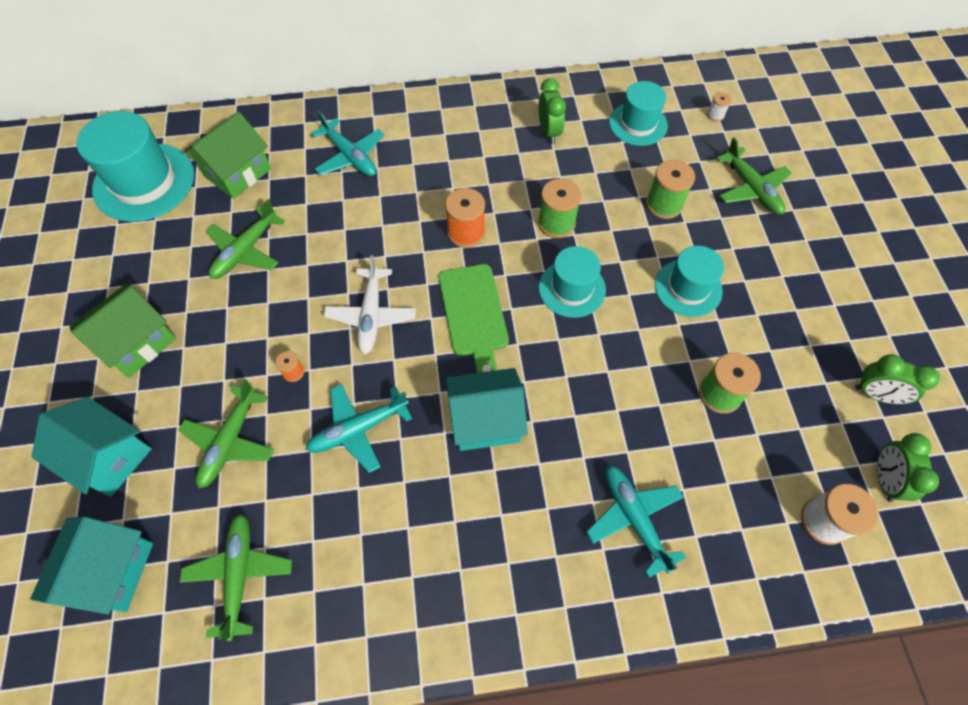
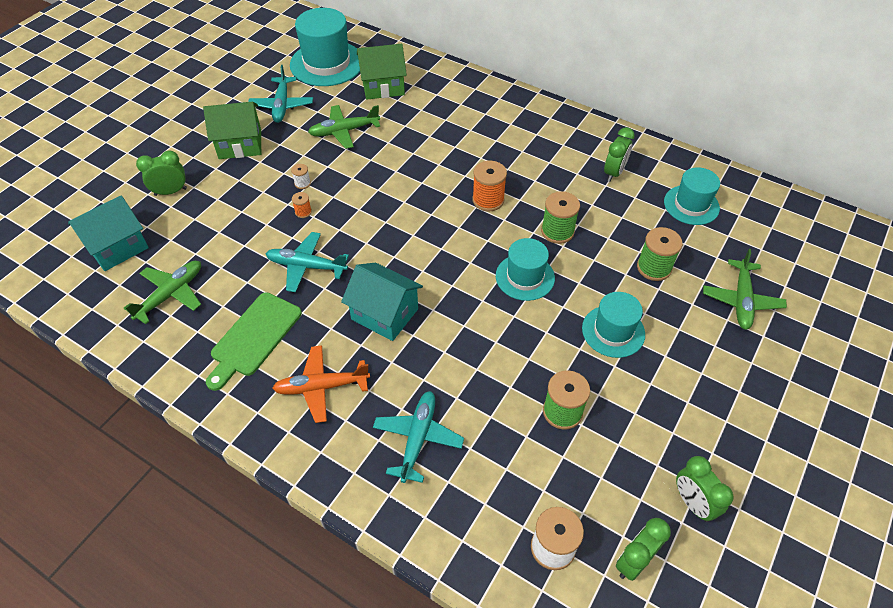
camera: 40 degrees right, 10 degrees down
turquoise house [31,397,152,497] -> green clock [136,150,187,196]
green plane [178,379,274,489] -> none
turquoise plane [311,111,384,177] -> turquoise plane moved to [248,65,313,123]
white plane [324,255,416,354] -> none
green cutting board [439,264,509,373] -> green cutting board moved to [206,292,302,391]
white spool [707,92,731,122] -> white spool moved to [291,164,311,189]
none -> orange plane [272,345,370,423]

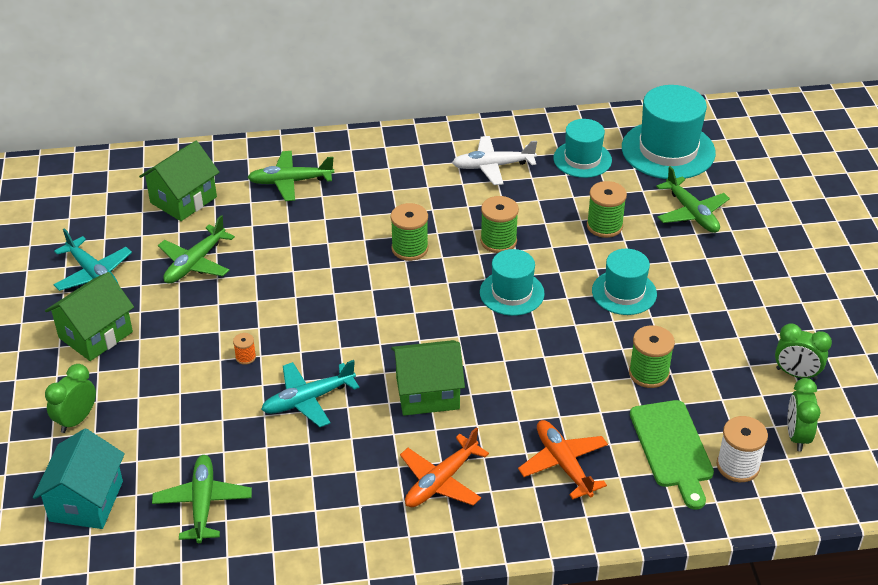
camera: 40 degrees left, 10 degrees down
green cutting board [206,292,302,391] -> green cutting board moved to [630,400,714,509]
turquoise hat [290,8,360,86] -> turquoise hat moved to [622,85,716,179]
white spool [291,164,311,189] -> none
turquoise house [341,263,423,341] -> green house [391,340,465,416]
turquoise plane [373,391,464,483] -> orange plane [518,420,608,499]
orange spool [472,161,507,211] -> green spool [391,203,428,261]
green clock [604,127,635,182] -> white plane [452,136,537,185]
none -> green plane [247,151,334,201]

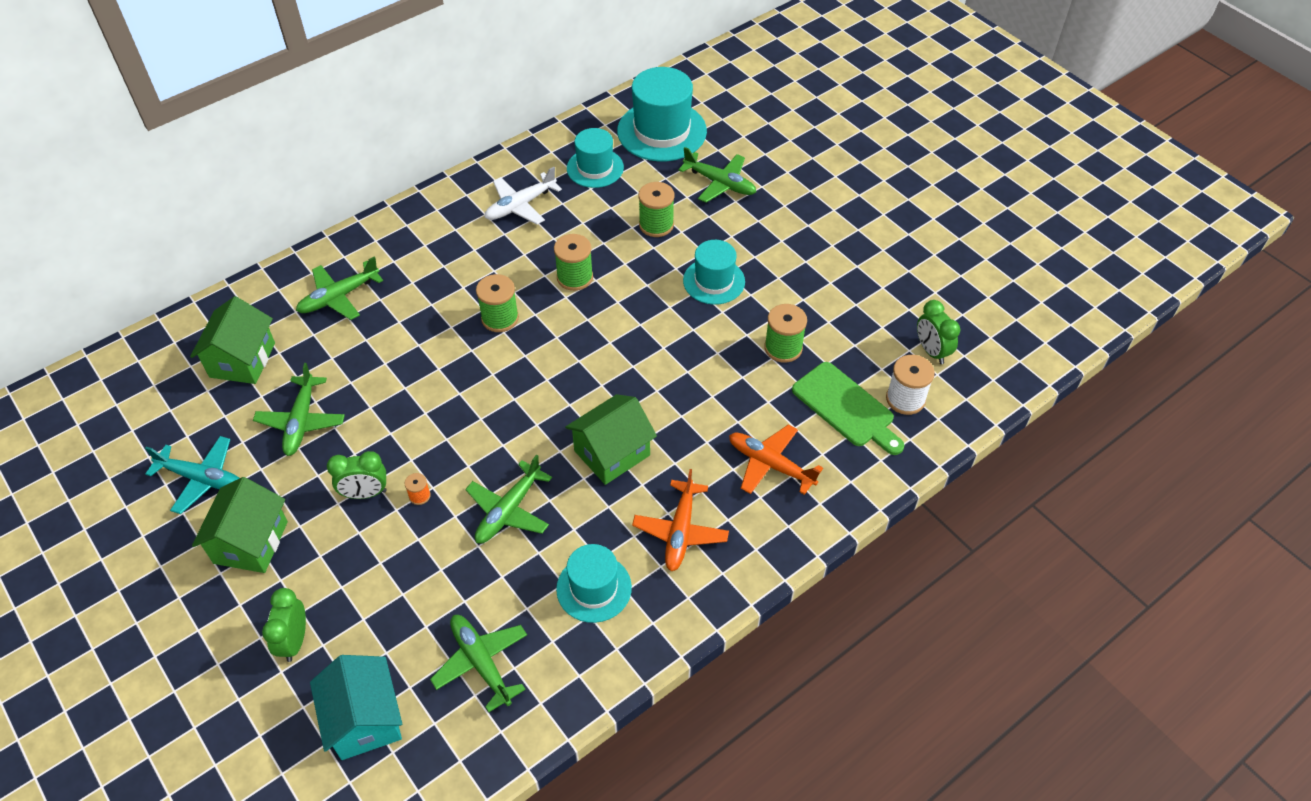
camera: 30 degrees left, 10 degrees up
turquoise plane [261,360,359,427] -> green plane [465,454,552,544]
turquoise hat [480,249,545,316] -> turquoise hat moved to [556,544,632,623]
green clock [775,323,832,380] -> green clock moved to [327,451,387,499]

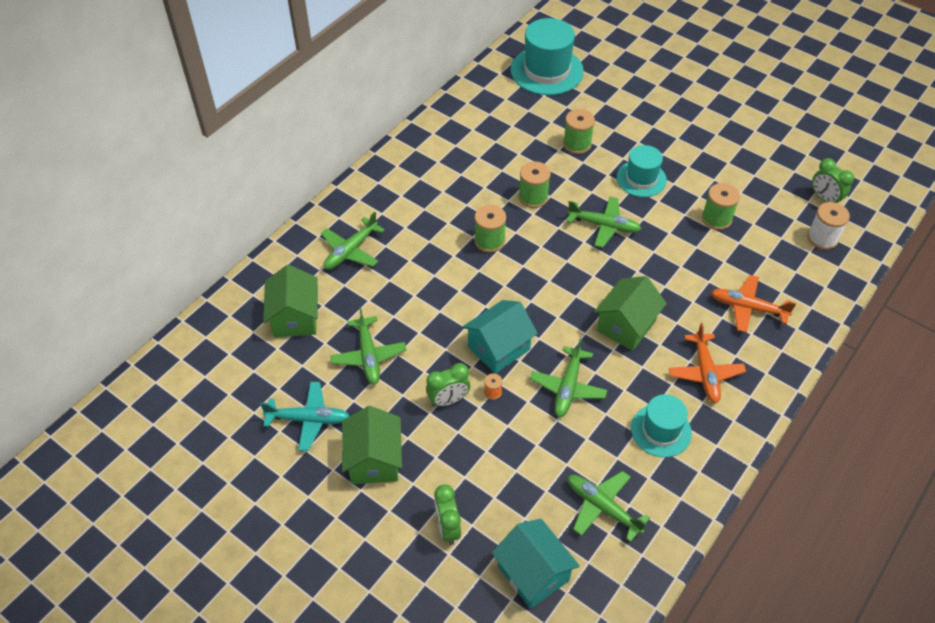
camera: 15 degrees left, 0 degrees up
white plane [485,167,562,225] -> none
turquoise hat [567,128,624,188] -> none
green plane [678,147,756,203] -> green plane moved to [567,197,641,248]
green cutting board [792,362,904,455] -> none
none -> turquoise house [462,300,538,374]

